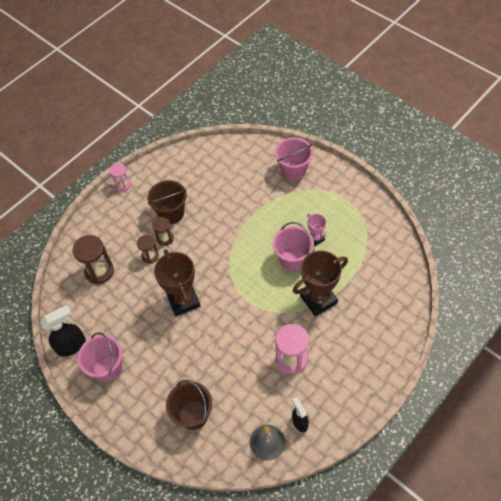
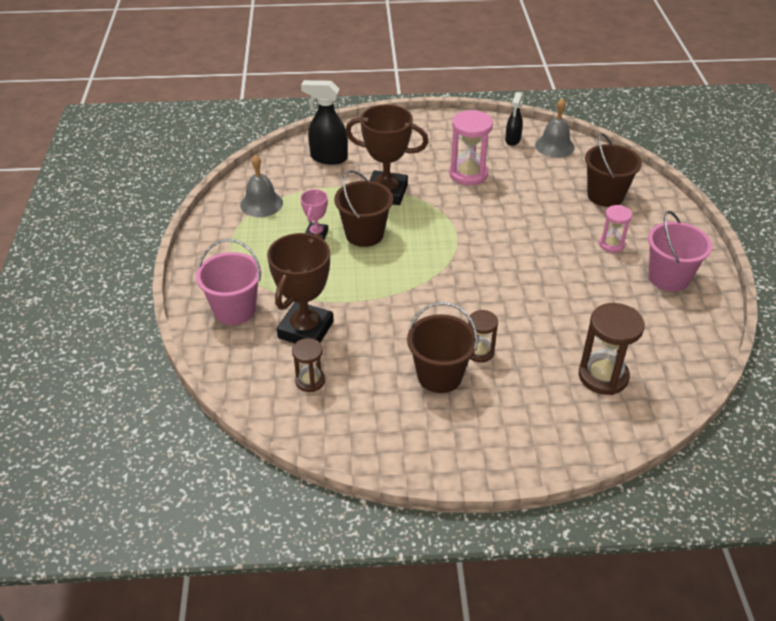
camera: 140 degrees left, 15 degrees down
black spray bottle [40,305,86,357] -> black spray bottle moved to [301,80,348,165]
pink hourglass [109,163,131,192] -> pink hourglass moved to [599,205,632,253]
brown hourglass [137,235,159,264] -> brown hourglass moved to [292,338,325,392]
brown trophy [154,249,200,316] -> brown trophy moved to [267,233,334,343]
pink bucket [273,222,314,271] -> brown bucket [334,170,393,247]
none -> grey bell [240,154,283,217]

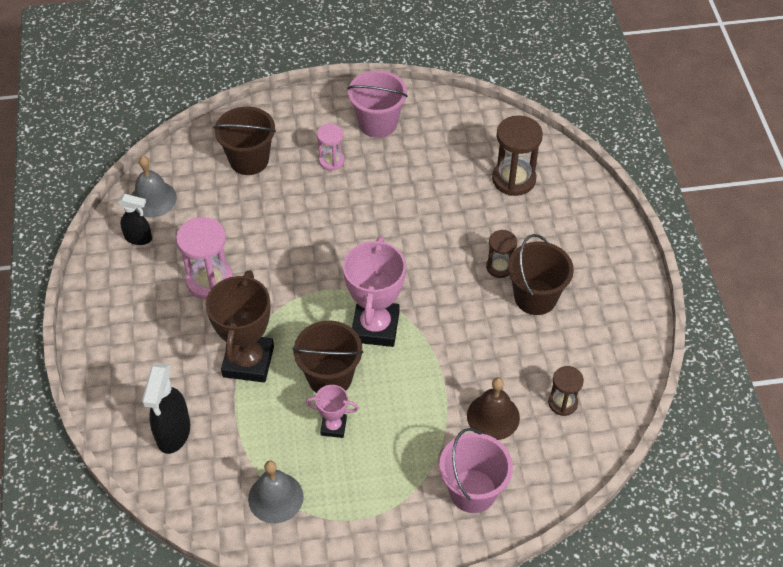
camera: 95 degrees left, 10 degrees up
brown trophy [267,233,334,343] -> brown bell [467,377,520,440]
none -> pink trophy [343,236,406,347]

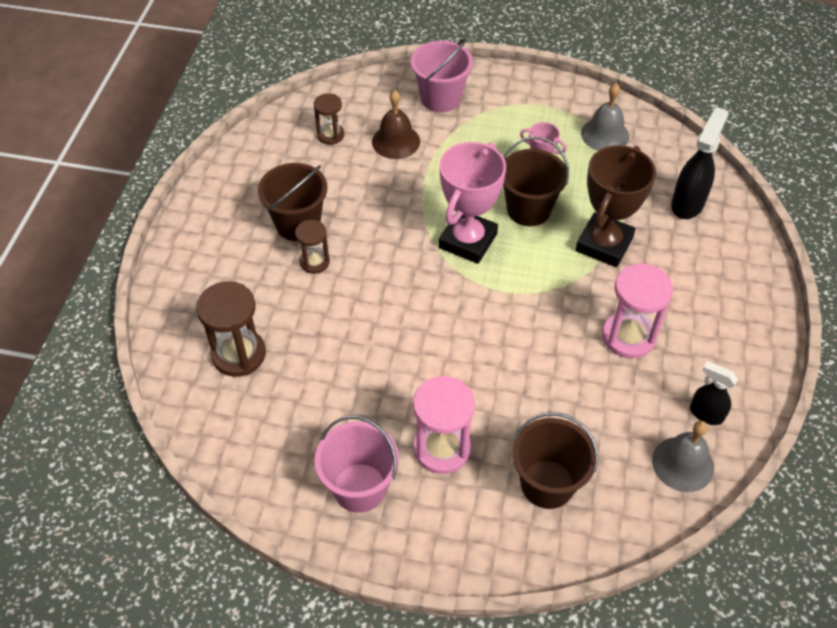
camera: 160 degrees left, 0 degrees up
pink hourglass [317,124,345,170] -> pink hourglass [413,376,475,474], size x1.68

